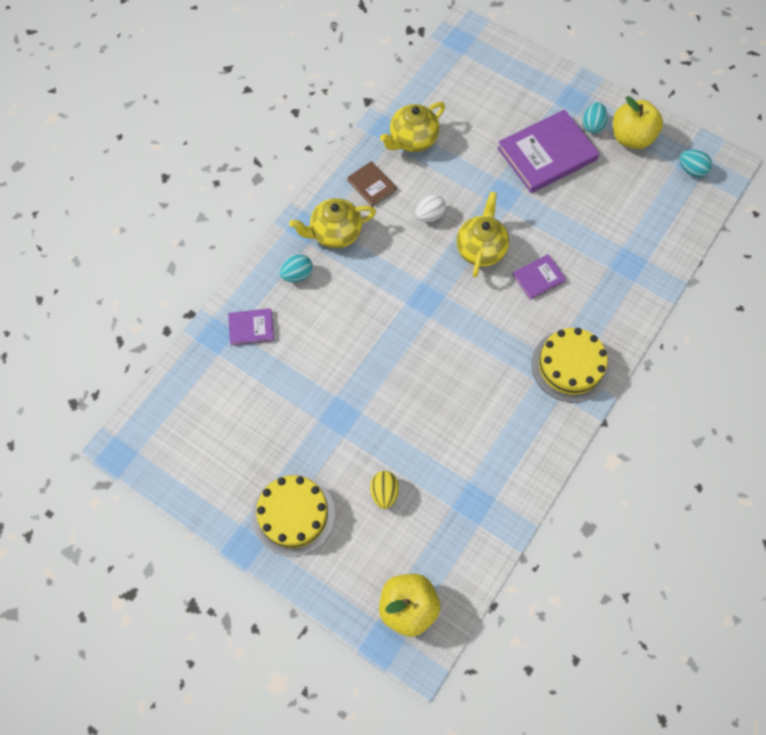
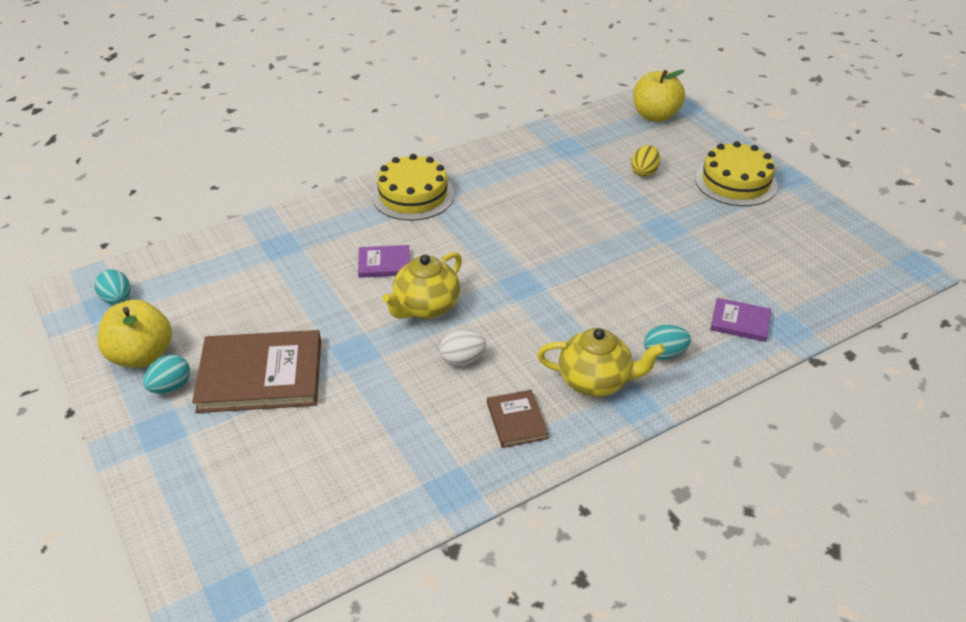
camera: 155 degrees left, 25 degrees down
yellow teapot [380,102,445,152] -> none
purple book [497,109,600,193] -> brown book [192,330,321,413]

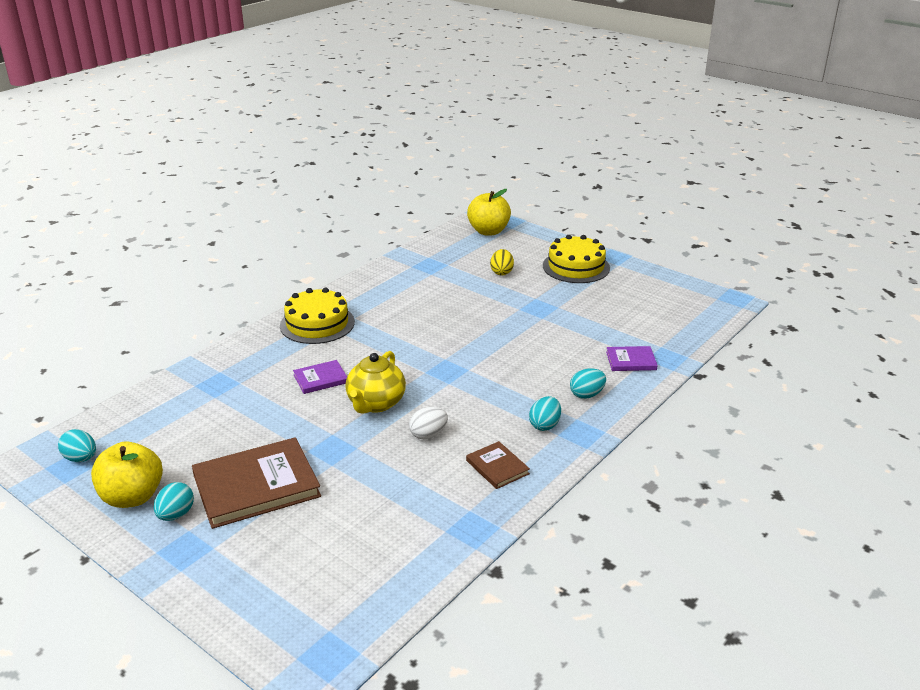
camera: 20 degrees left, 10 degrees down
yellow teapot [537,328,665,397] -> turquoise egg [529,396,561,431]

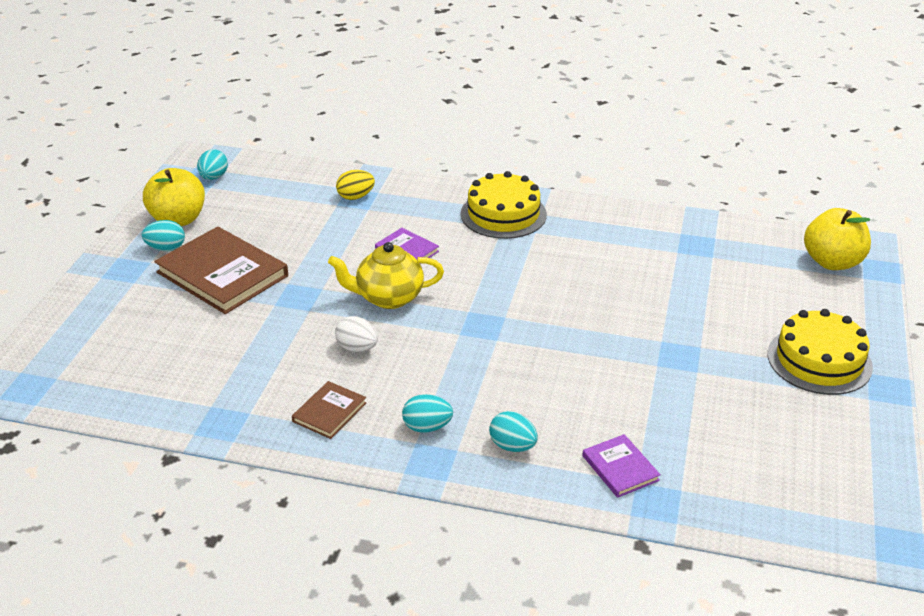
camera: 65 degrees right, 5 degrees up
yellow egg [490,249,514,276] -> yellow egg moved to [336,170,375,200]

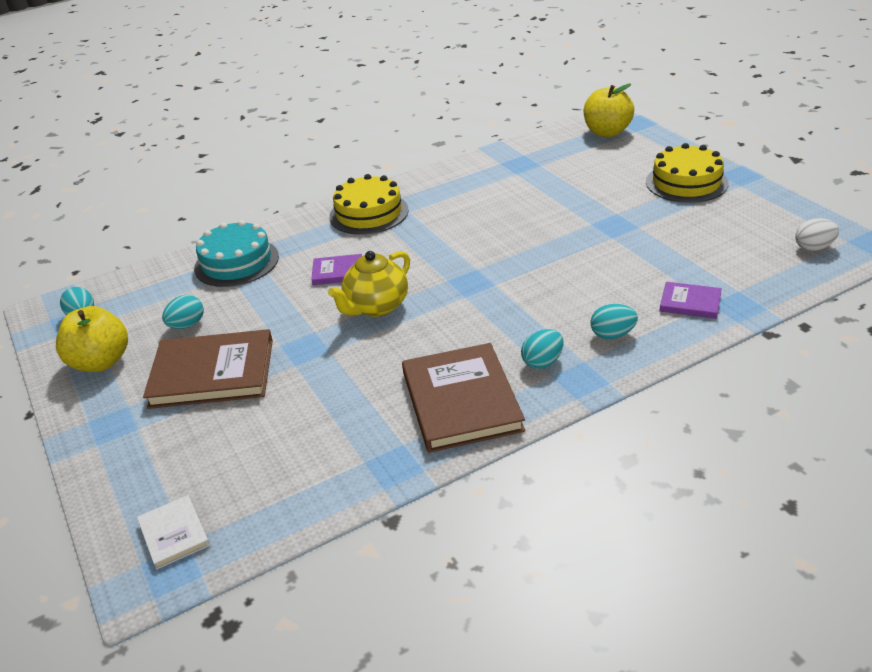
camera: 40 degrees left, 0 degrees up
turquoise egg [142,220,185,251] -> turquoise egg moved to [162,295,204,329]
brown book [292,381,366,439] -> brown book [402,343,525,453], size x2.01
white egg [335,316,378,352] -> white egg moved to [795,218,839,251]
yellow egg [336,170,375,200] -> turquoise cake [194,220,279,287]
none -> white book [137,495,210,570]

